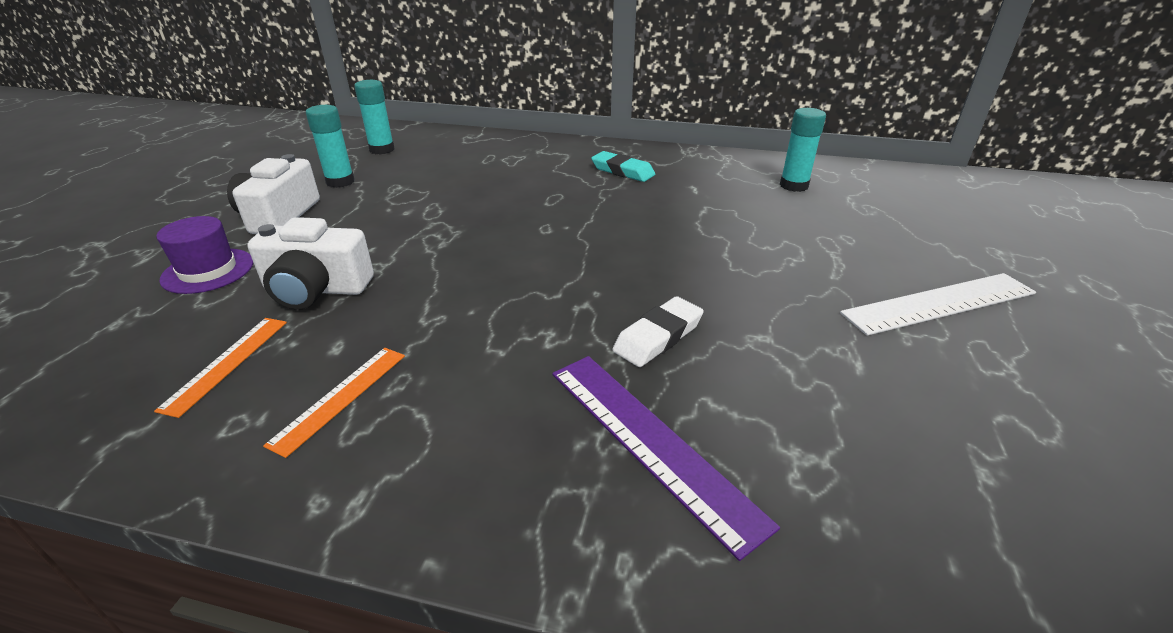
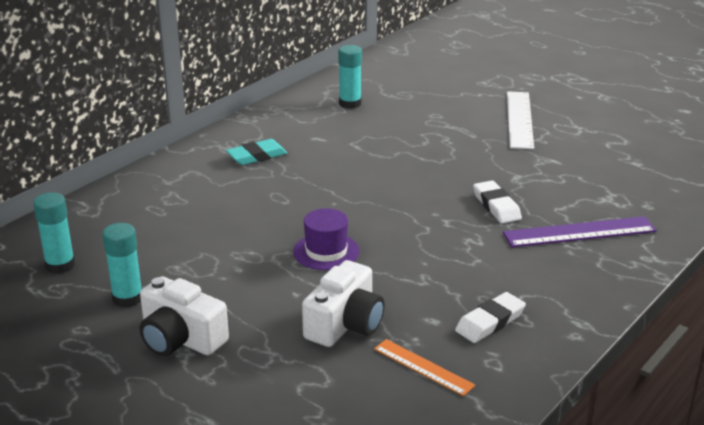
camera: 65 degrees left, 5 degrees down
purple hat [157,216,253,294] -> purple hat moved to [293,208,360,270]
orange ruler [263,348,405,458] -> white eraser [455,292,526,343]

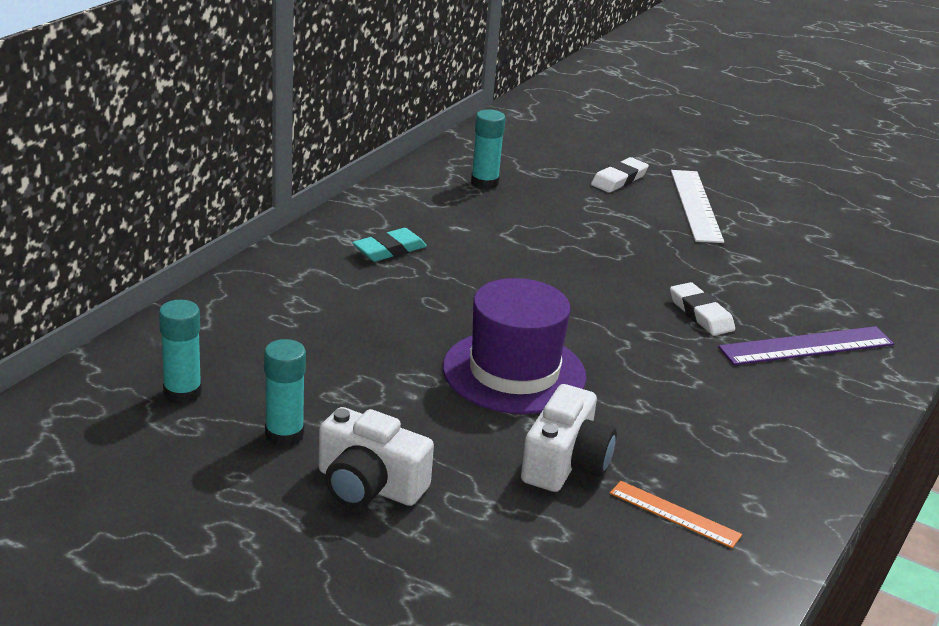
camera: 10 degrees left, 0 degrees up
purple hat [293,208,360,270] -> purple hat [443,278,586,414], size x1.75
white eraser [455,292,526,343] -> white eraser moved to [591,157,649,193]

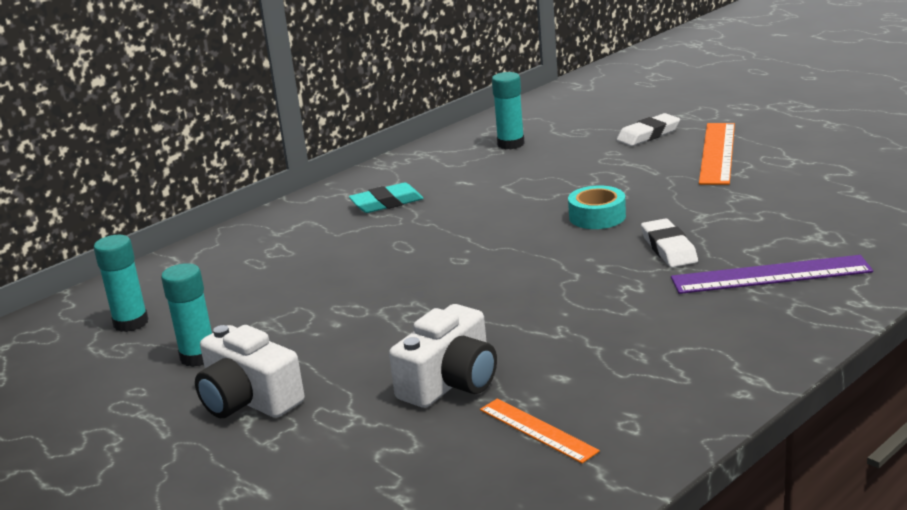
camera: 20 degrees right, 5 degrees down
purple hat [443,278,586,414] -> none
white ruler [671,170,724,243] -> orange ruler [699,123,735,185]
none -> turquoise tape [568,185,626,229]

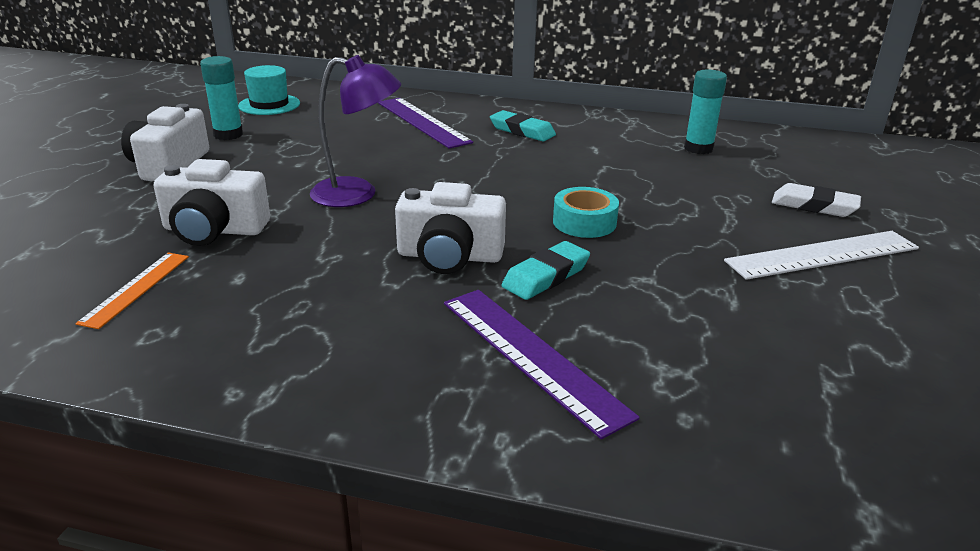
camera: 55 degrees right, 5 degrees up
turquoise glue stick [94,235,148,332] -> turquoise hat [238,65,300,115]
white eraser [641,218,698,267] -> turquoise eraser [502,241,590,300]
orange ruler [699,123,735,185] -> white ruler [724,231,919,280]
none -> purple lamp [310,55,402,207]
none -> purple ruler [378,98,473,149]
none -> white camera [395,182,506,274]

